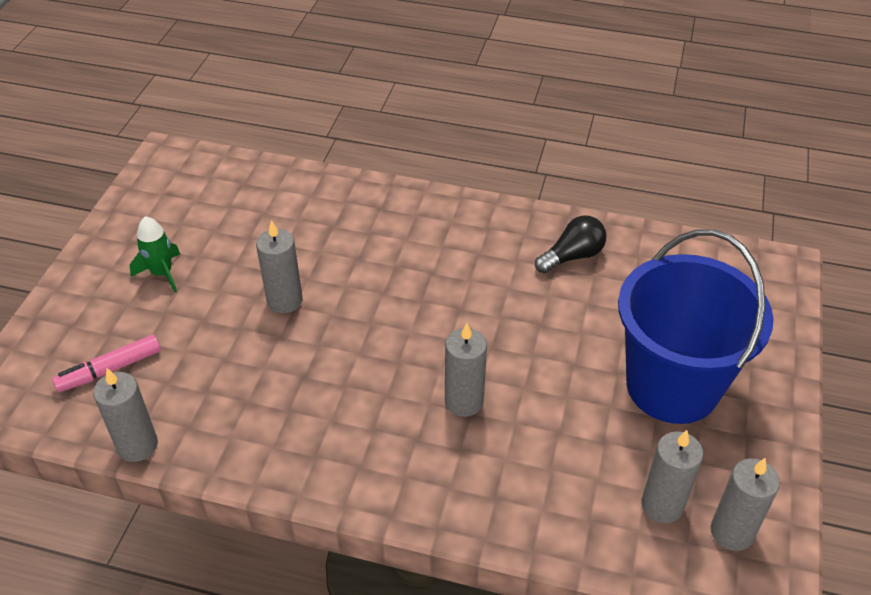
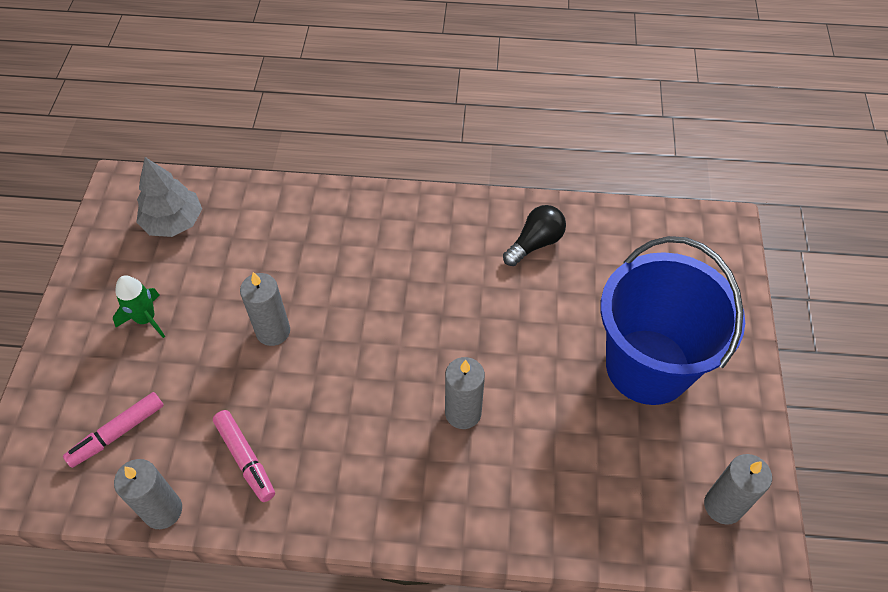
camera: 10 degrees left, 10 degrees up
grey candle [641,430,703,523] -> none
none -> grey tree [136,157,202,237]
none -> pink marker [213,410,275,502]

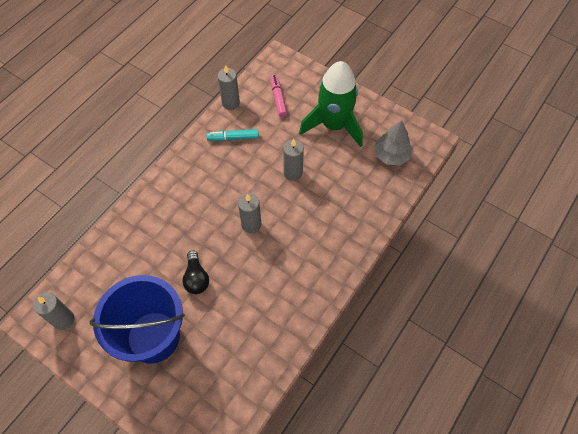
camera: 120 degrees right, 5 degrees up
green rocket [113,276,165,338] -> green rocket [299,61,363,147], size x2.24
pink marker [213,410,275,502] -> turquoise marker [207,129,259,141]
grey candle [445,357,485,429] -> grey candle moved to [238,193,261,233]
black light bulb [503,205,566,266] -> black light bulb moved to [182,250,209,294]

